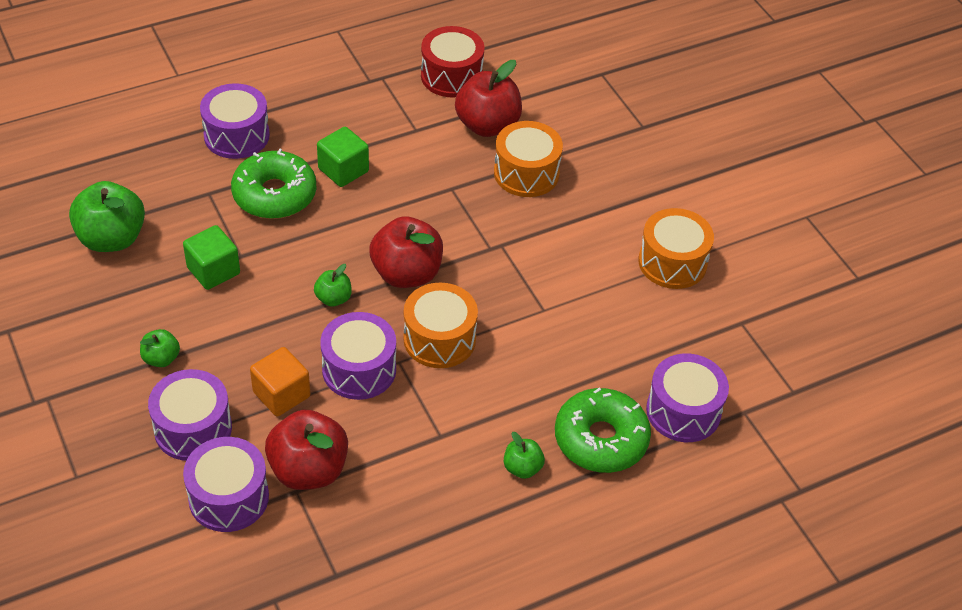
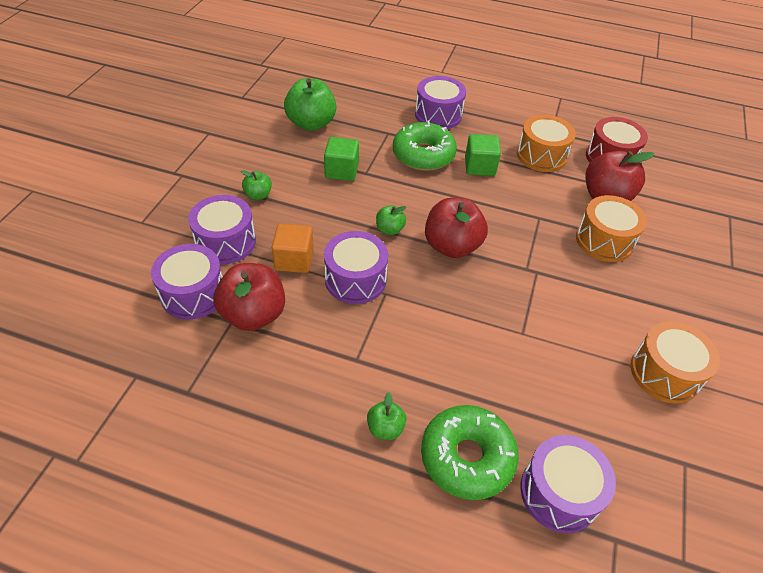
camera: 45 degrees right, 0 degrees up
orange drum [403,283,478,368] -> orange drum moved to [517,115,576,172]

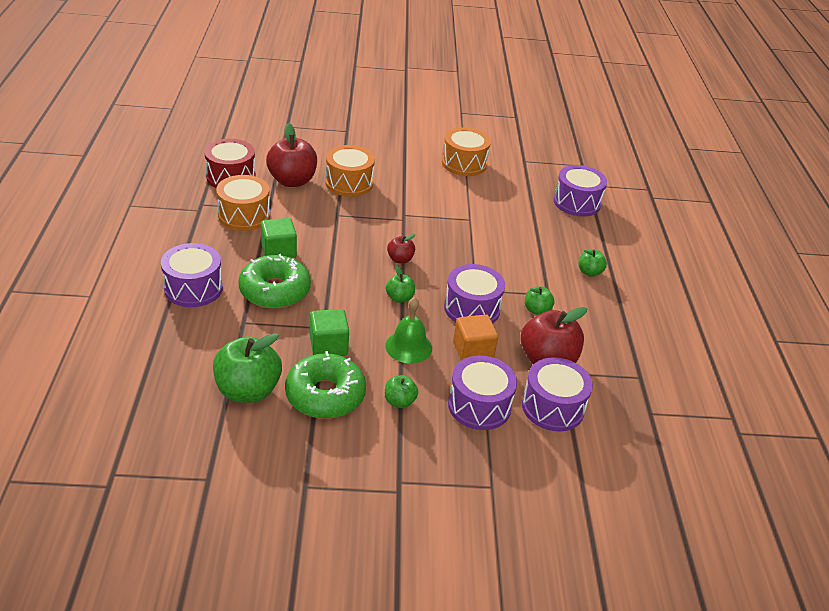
camera: 110 degrees left, 10 degrees down
green donut [421,405,519,500] -> green donut moved to [285,351,366,419]
red apple [425,198,488,258] -> red apple [387,234,415,263], size x0.51
none -> green bell [385,297,432,364]
none -> green apple [525,286,554,315]

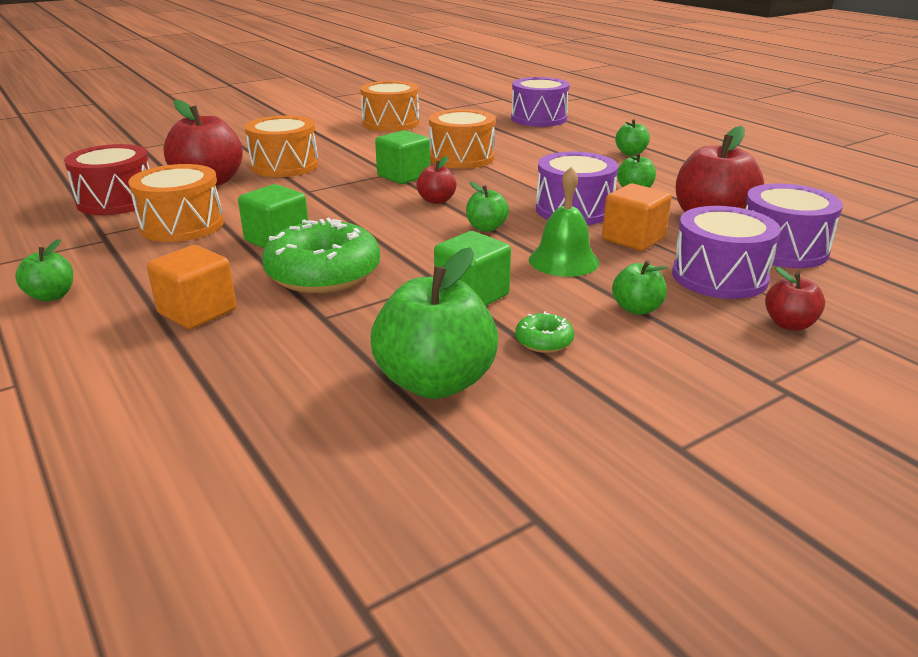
camera: 30 degrees left, 10 degrees down
purple drum [161,243,223,307] -> orange cube [147,245,236,329]
green donut [285,351,366,419] -> green donut [515,311,574,353], size x0.43
none -> green apple [15,239,73,302]
none -> green cube [375,130,430,184]
none -> orange drum [429,109,495,169]
none -> red apple [765,267,825,331]

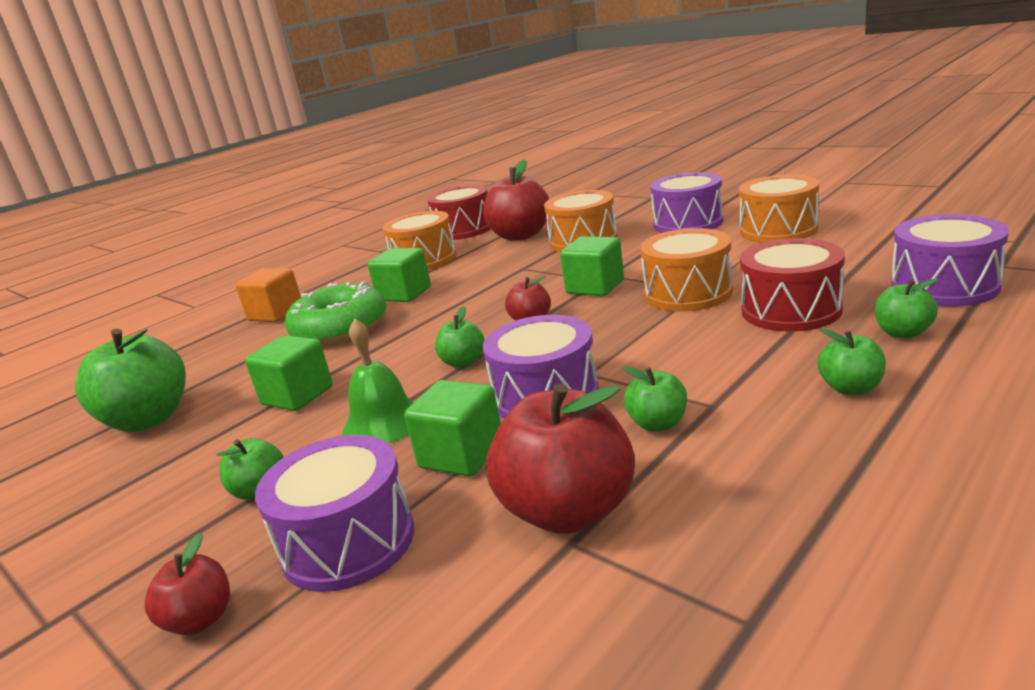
camera: 80 degrees right, 5 degrees down
green apple [15,239,73,302] -> green apple moved to [875,278,938,339]
green donut [515,311,574,353] -> none
orange cube [602,183,672,251] -> green cube [404,380,501,477]
purple drum [746,183,843,268] -> purple drum moved to [650,172,723,233]
none -> red drum [740,238,845,332]

